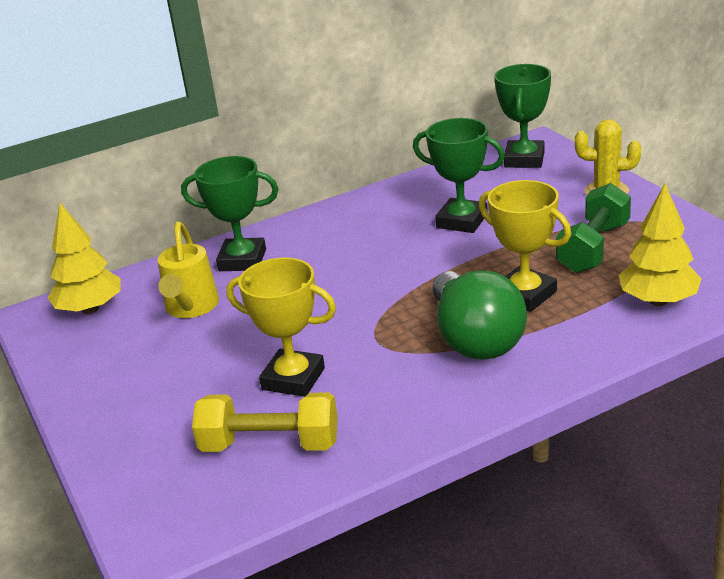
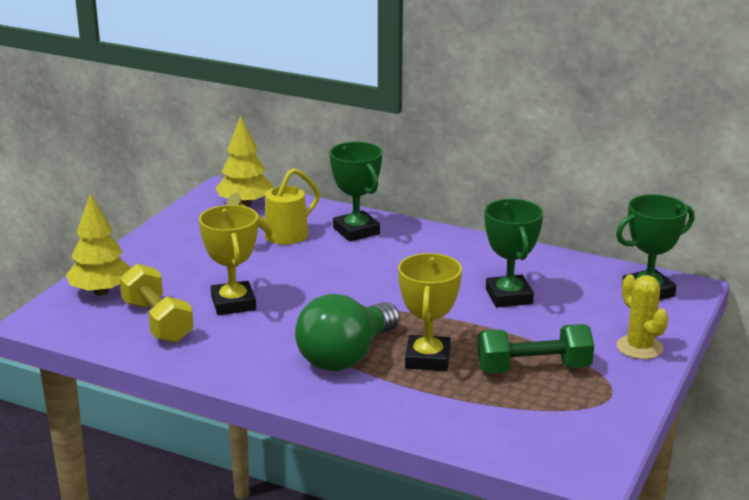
camera: 50 degrees right, 5 degrees down
yellow tree [619,184,702,306] -> yellow tree moved to [66,194,131,295]

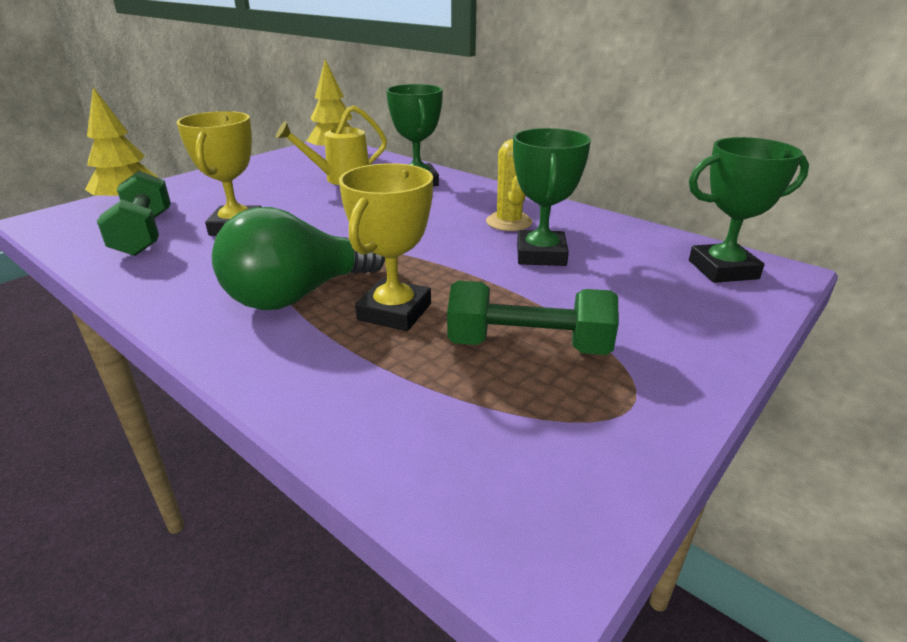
camera: 15 degrees right, 5 degrees up
yellow dumbbell [119,264,194,343] -> green dumbbell [97,171,171,256]
yellow cactus [617,274,669,359] -> yellow cactus moved to [486,139,533,231]

